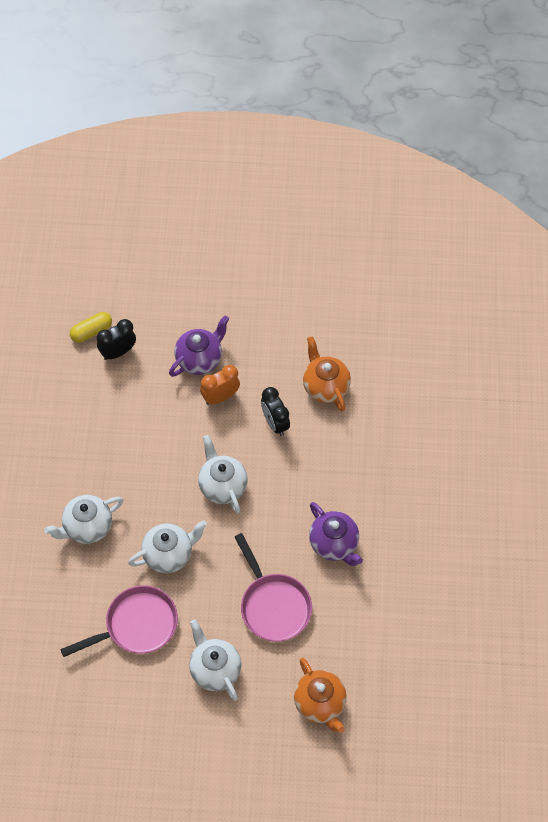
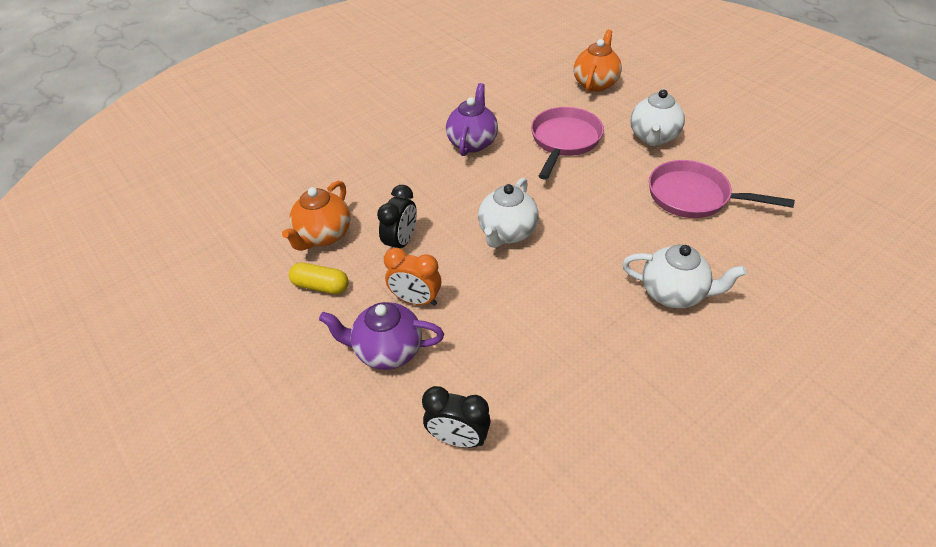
camera: 130 degrees left, 15 degrees down
yellow capsule [70,312,112,343] -> yellow capsule moved to [289,263,348,294]
white teapot [128,520,207,573] -> none

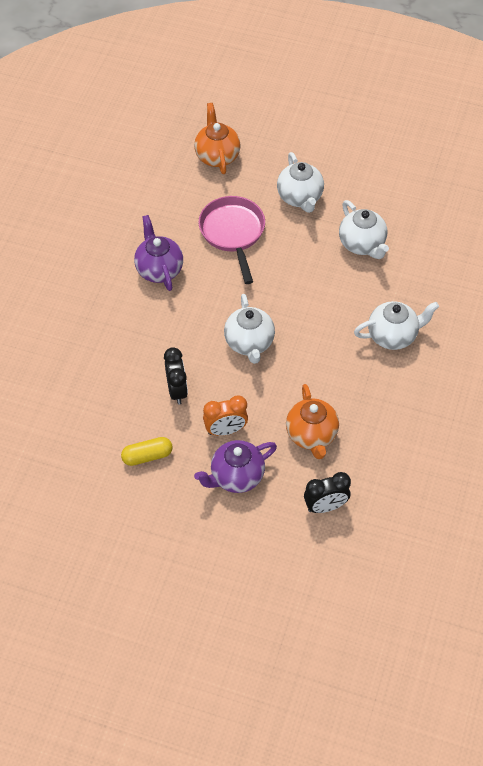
camera: 35 degrees left, 10 degrees up
orange teapot [282,181,351,251] -> orange teapot moved to [286,384,339,459]
pink pan [649,160,795,218] -> white teapot [339,200,389,259]

